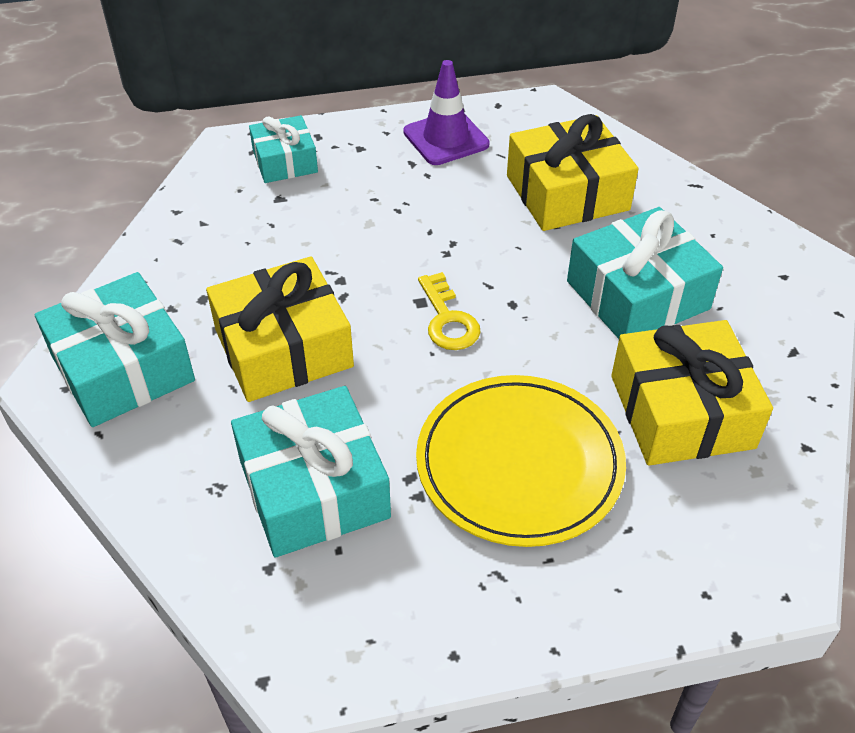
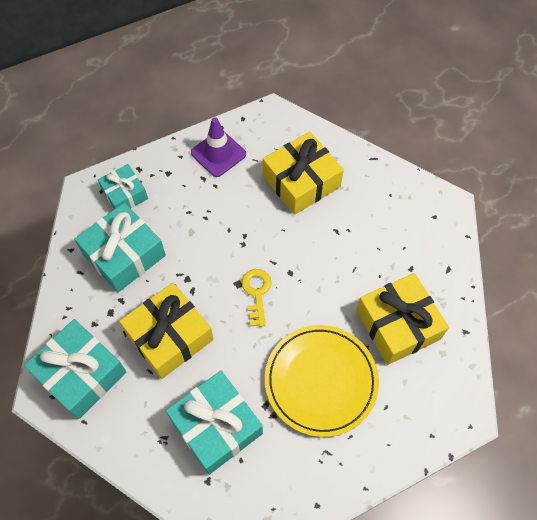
camera: 15 degrees left, 15 degrees up
yellow key [418,272,481,350] -> yellow key turned 150 degrees counterclockwise [242,269,272,327]
turquoise gift [567,207,723,339] -> turquoise gift moved to [74,203,166,293]

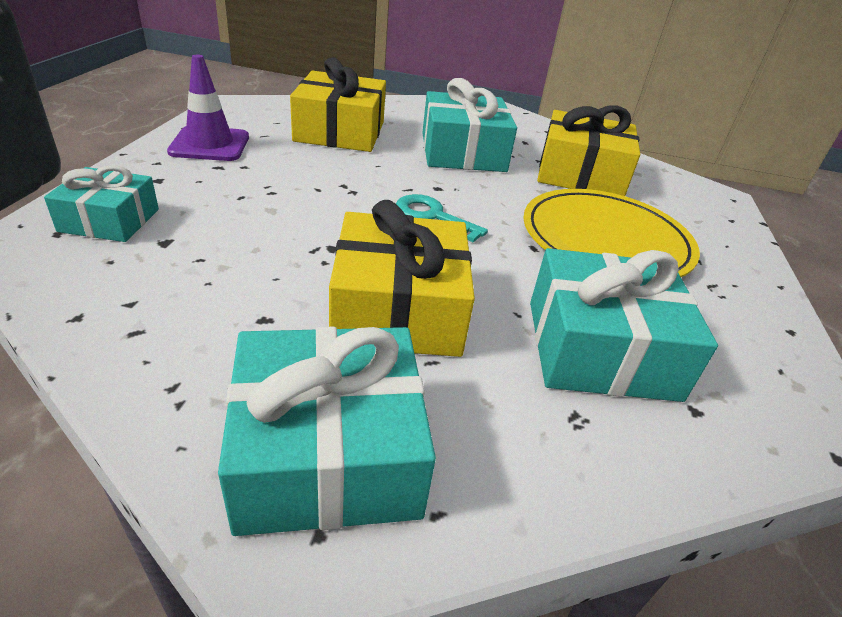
camera: 55 degrees left, 25 degrees down
turquoise gift [74,203,166,293] -> turquoise gift moved to [422,78,517,172]
yellow key [242,269,272,327] -> turquoise key [396,194,488,243]

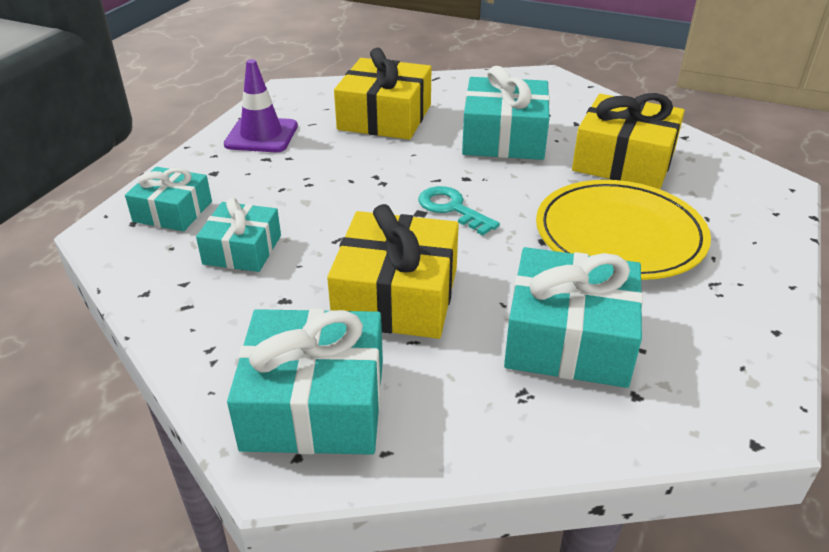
camera: 15 degrees right, 0 degrees up
none -> turquoise gift [196,198,281,272]

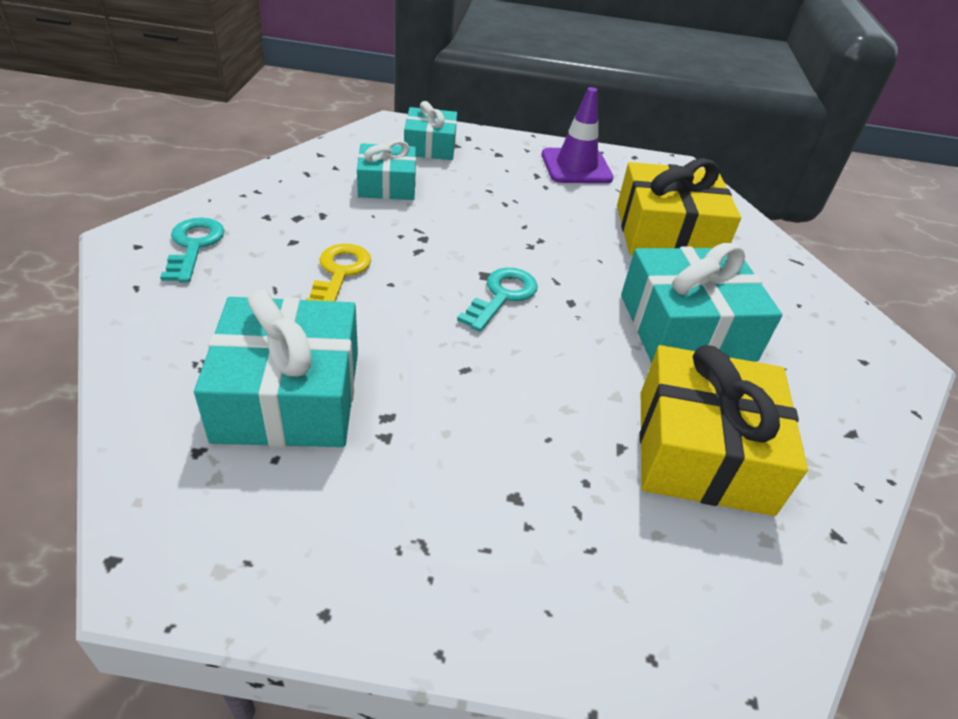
camera: 70 degrees right, 5 degrees up
turquoise gift [227,308,383,455] -> turquoise key [160,218,225,282]
yellow gift [327,204,459,339] -> yellow key [305,244,371,301]
yellow plate [536,180,711,280] -> none

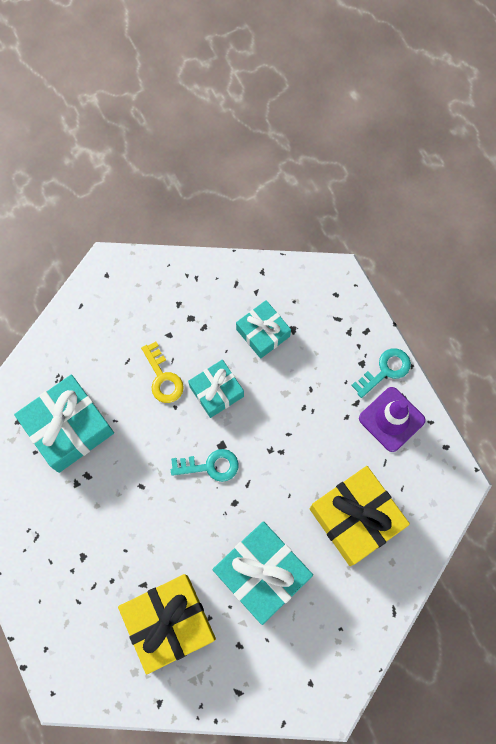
camera: 60 degrees right, 30 degrees up
turquoise key [160,218,225,282] -> turquoise key moved to [351,348,411,398]
yellow key [305,244,371,301] -> yellow key turned 90 degrees clockwise [141,342,184,403]
turquoise gift [404,101,457,160] -> turquoise gift moved to [188,360,244,418]

